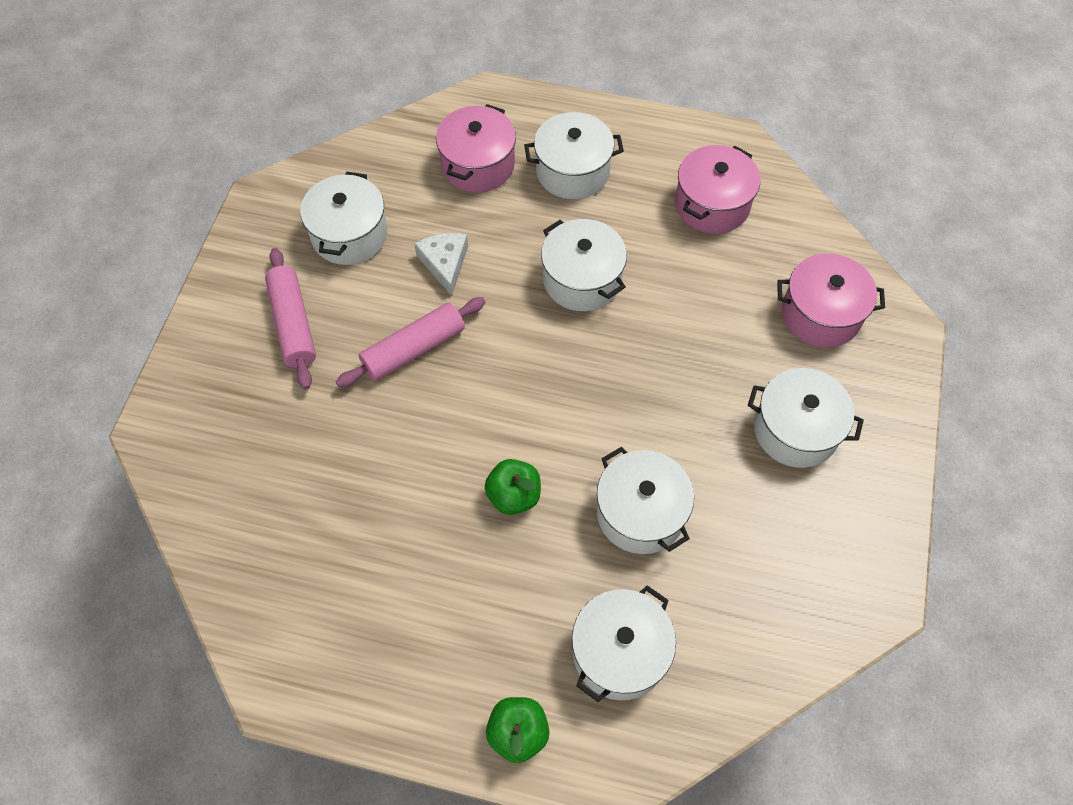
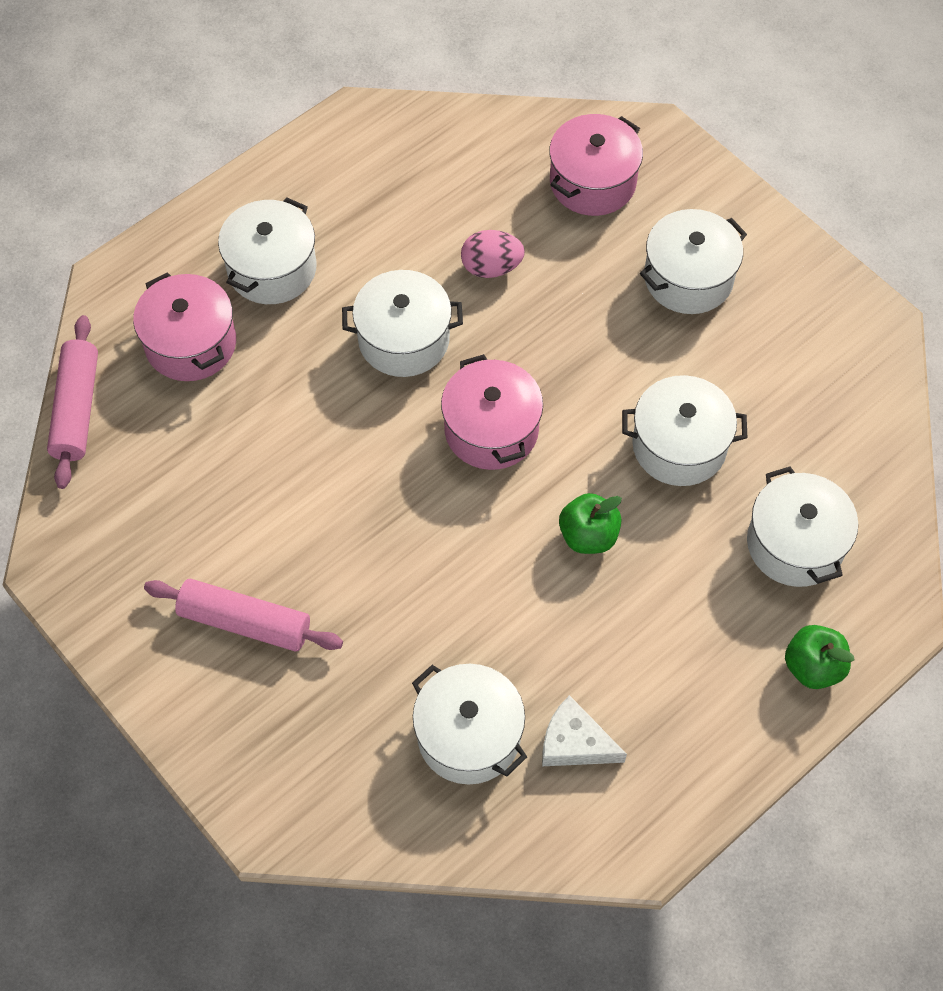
camera: 55 degrees left, 0 degrees up
white pot [300,172,387,265] -> white pot moved to [412,664,527,785]
pink rolling pin [336,297,486,387] -> pink rolling pin moved to [47,315,98,489]
white cheese [414,233,468,296] -> white cheese moved to [542,695,627,766]
pink pot [675,145,760,234] -> pink pot moved to [441,354,543,470]
none -> pink egg [461,230,525,278]

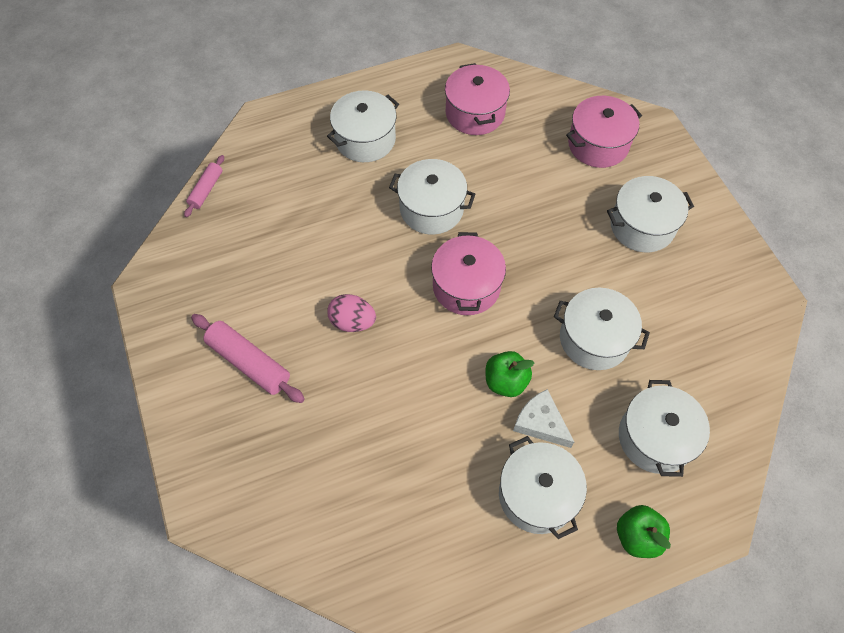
camera: 20 degrees right, 0 degrees up
pink rolling pin [47,315,98,489] -> pink rolling pin [184,155,224,217], size x0.60
pink pot [133,272,236,381] -> pink pot moved to [445,63,510,135]
white pot [412,664,527,785] -> white pot moved to [499,436,587,539]
pink egg [461,230,525,278] -> pink egg moved to [327,294,376,332]
white cheese [542,695,627,766] -> white cheese moved to [513,389,574,448]

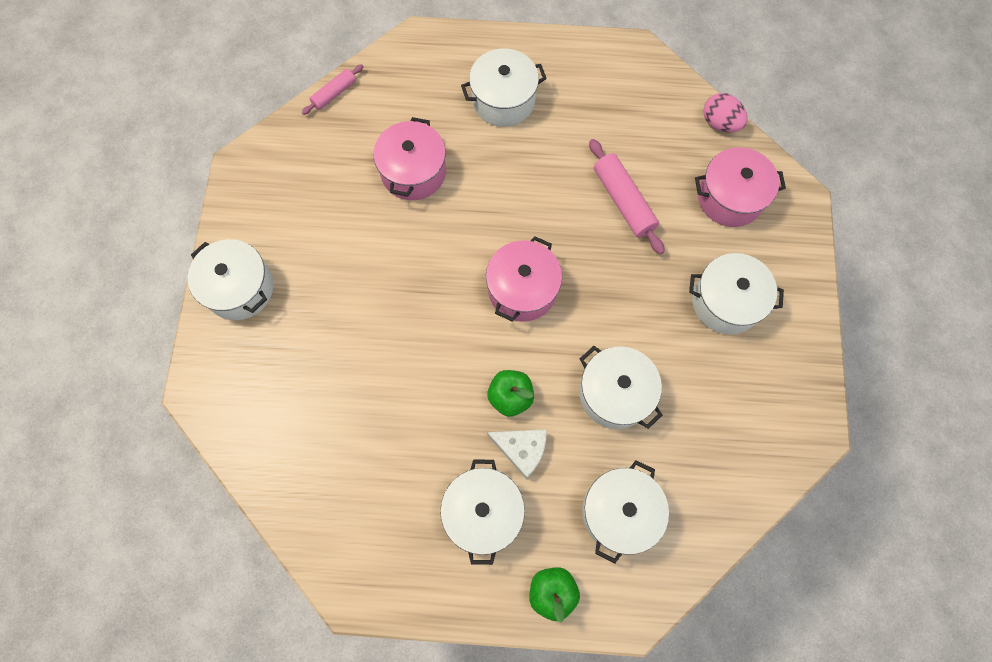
camera: 25 degrees right, 10 degrees up
pink rolling pin [191,314,305,403] -> pink rolling pin moved to [589,139,665,254]
pink egg [327,294,376,332] -> pink egg moved to [703,93,748,132]
white pot [389,159,475,234] -> white pot moved to [188,239,274,320]
pink pot [445,63,510,135] -> pink pot moved to [373,117,446,200]
white cheese [513,389,574,448] -> white cheese turned 135 degrees clockwise [487,429,546,479]

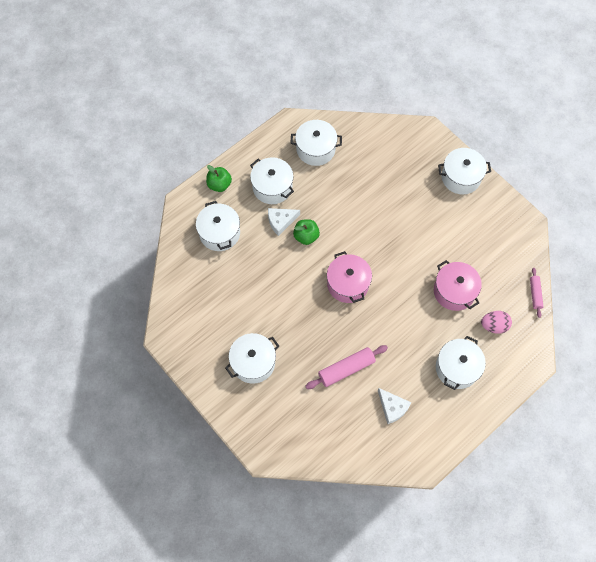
camera: 135 degrees right, 5 degrees down
white pot [579,346,663,429] -> white pot moved to [290,120,342,166]
pink rolling pin [589,139,665,254] -> pink rolling pin turned 45 degrees counterclockwise [305,345,388,389]
pink pot [695,147,786,227] -> none
pink egg [703,93,748,132] -> pink egg moved to [481,311,512,334]
none -> white cheese [378,388,412,424]

